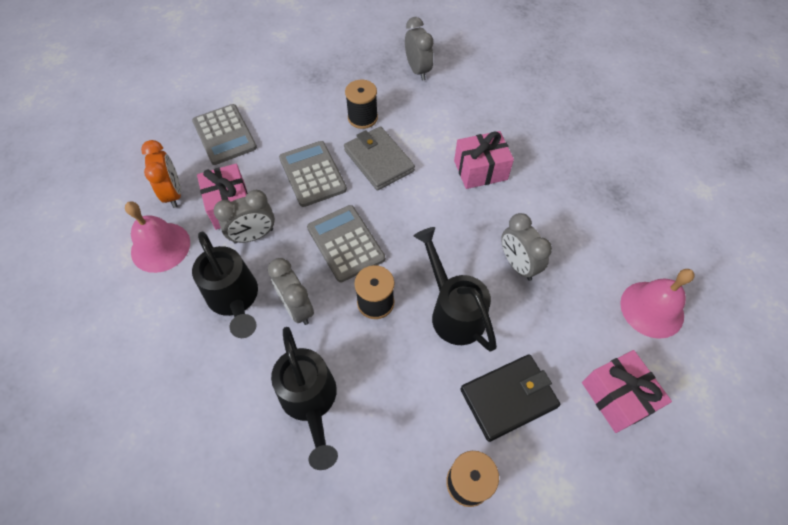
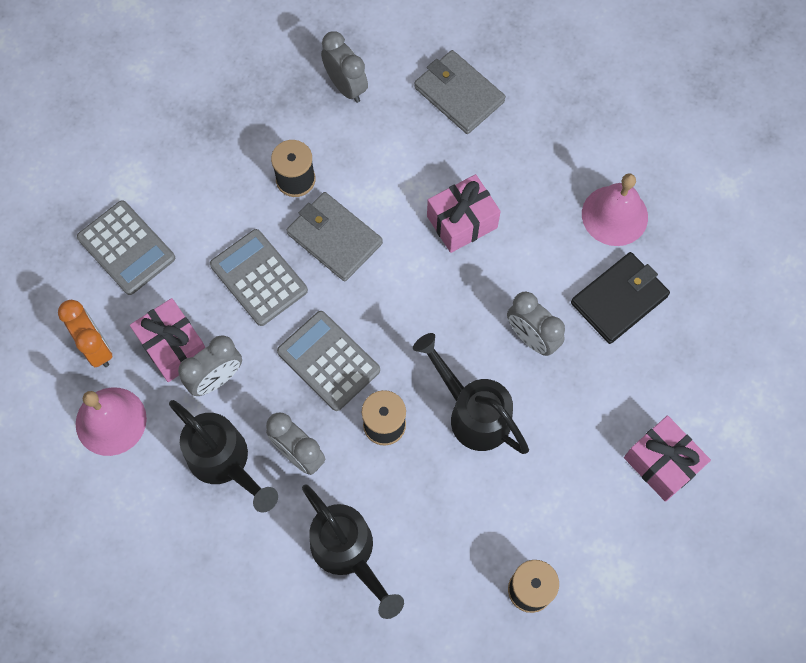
camera: 15 degrees left, 10 degrees up
black wallet [460,354,560,442] -> black wallet moved to [571,252,670,344]
pink bell [620,269,695,339] -> pink bell moved to [582,173,648,246]
none -> grey wallet [414,50,506,134]

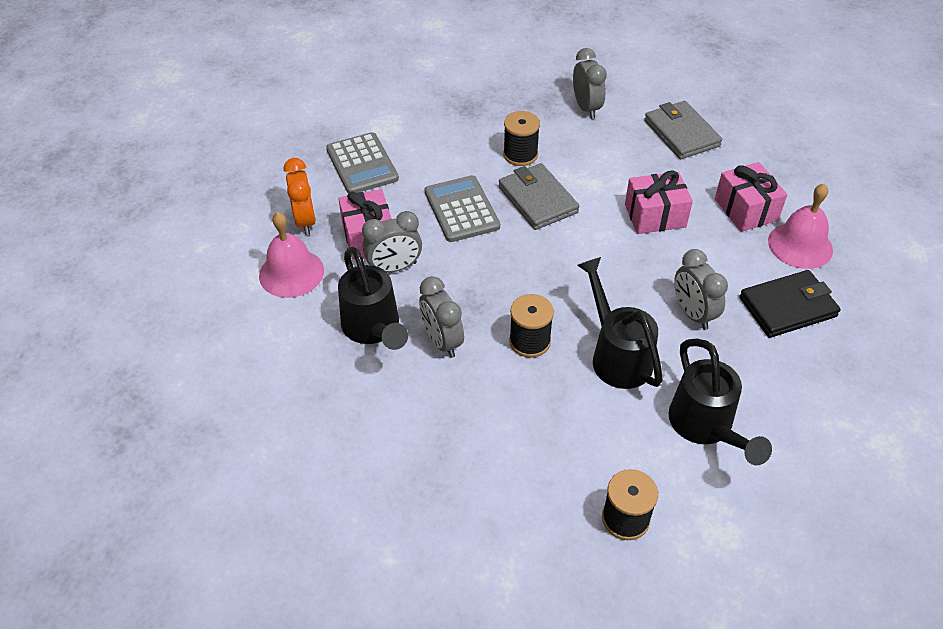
camera: 20 degrees right, 20 degrees down
grey calculator [277,311,380,411] -> none
black watering can [302,484,404,619] -> black watering can moved to [669,339,772,465]
pink gift [624,416,711,502] -> pink gift moved to [715,162,787,232]

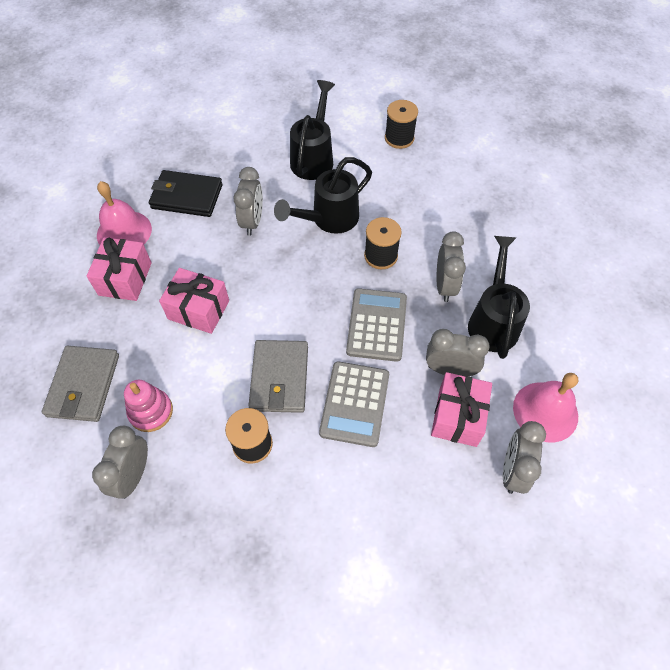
camera: 150 degrees left, 10 degrees up
orange clock [283,158,316,235] -> grey clock [503,421,546,494]
grey calculator [326,132,399,193] -> grey calculator moved to [346,288,407,362]
black watering can [577,257,663,389] -> black watering can turned 45 degrees clockwise [274,157,372,234]
none -> pink stacking toy [124,380,173,432]

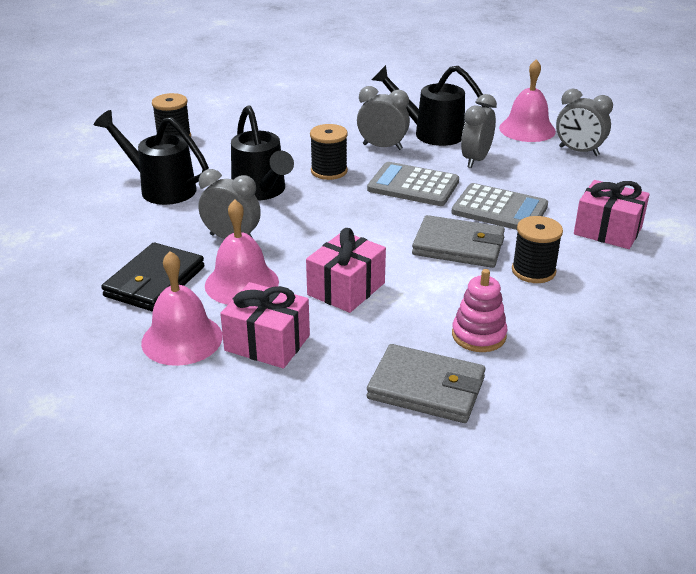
camera: 75 degrees left, 25 degrees down
grey clock [92,426,148,499] -> none
pink gift [431,372,492,447] -> pink gift moved to [574,180,650,249]
none -> pink bell [205,199,279,305]

